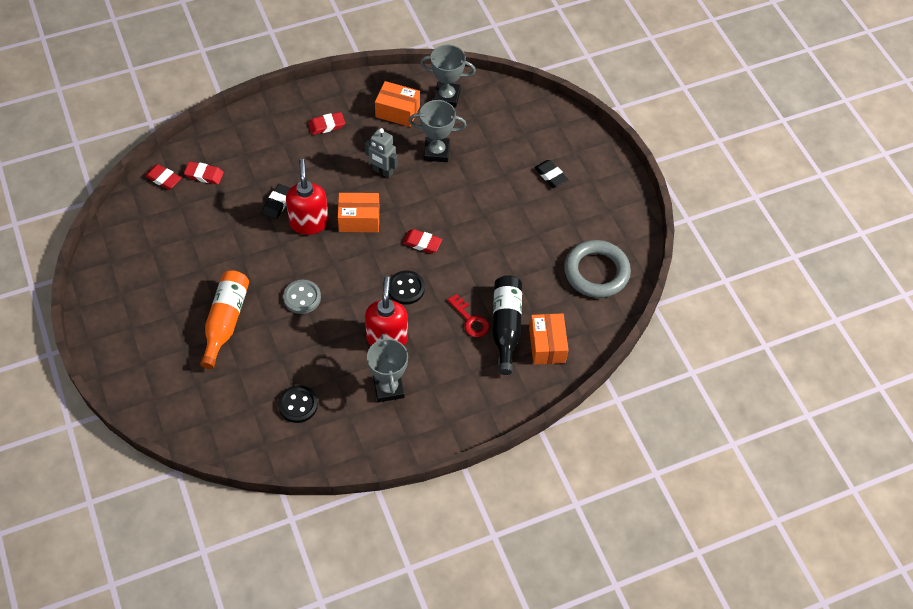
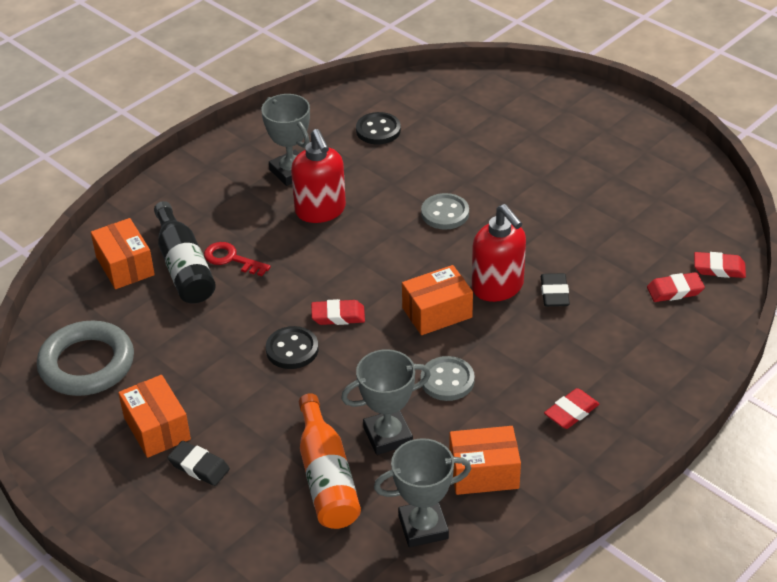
camera: 160 degrees right, 15 degrees down
orange bottle [200,270,249,369] -> orange bottle moved to [299,393,361,529]
grey robot [365,128,398,178] -> grey button [421,356,475,401]
black button [389,271,425,305] -> black button moved to [266,326,319,369]
none -> orange box [118,375,191,458]

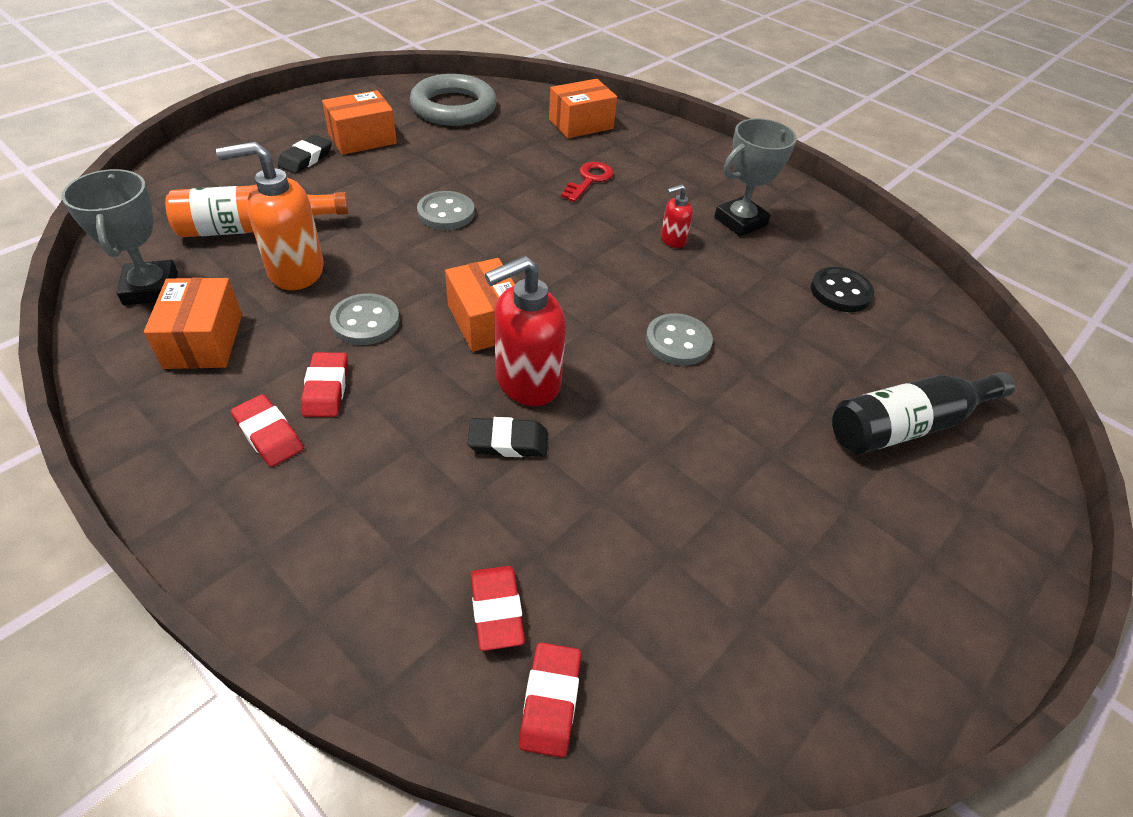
camera: 85 degrees right, 5 degrees up
black bottle [154,201,216,304] -> black bottle moved to [832,372,1015,454]
black button [266,326,319,369] -> grey button [417,191,475,230]
red soap dispenser [291,129,346,223] -> red soap dispenser [661,184,693,248], size x0.50
red eraser [311,299,365,325] -> red eraser moved to [301,352,348,417]
grey trophy [341,349,431,455] -> orange soap dispenser [216,141,324,290]

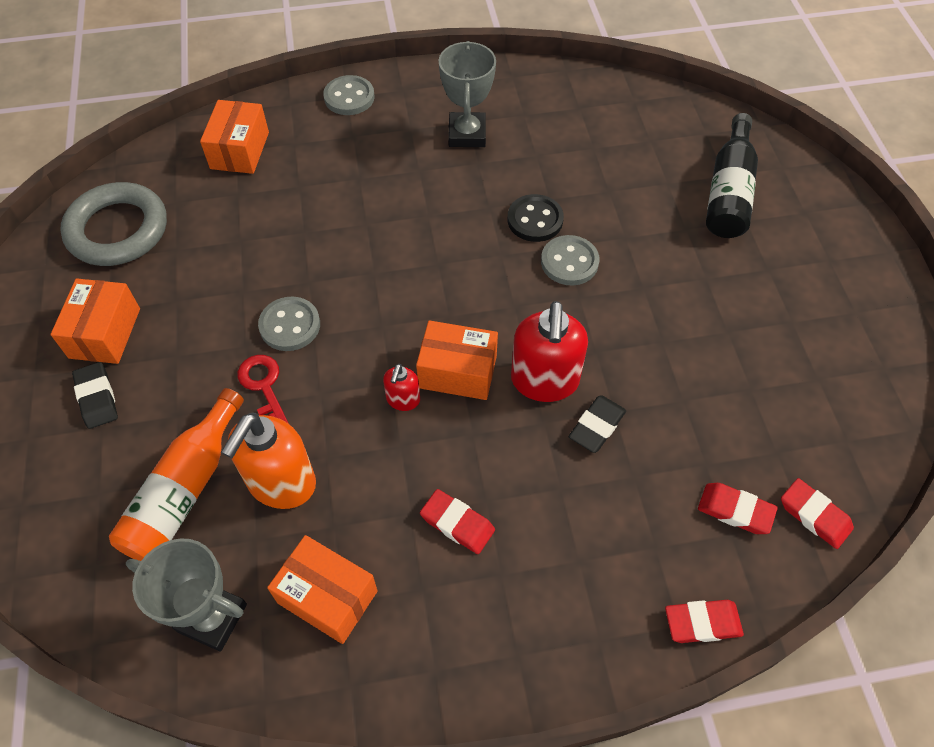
camera: 50 degrees left, 10 degrees up
red eraser [231,394,304,467] -> red eraser moved to [665,600,744,643]
grey button [330,293,400,345] -> grey button moved to [323,75,374,115]
red key [561,162,614,202] -> red key moved to [238,355,289,424]
red soap dispenser [661,184,693,248] -> red soap dispenser moved to [383,364,420,411]
black button [811,267,874,312] -> black button moved to [508,194,564,242]

